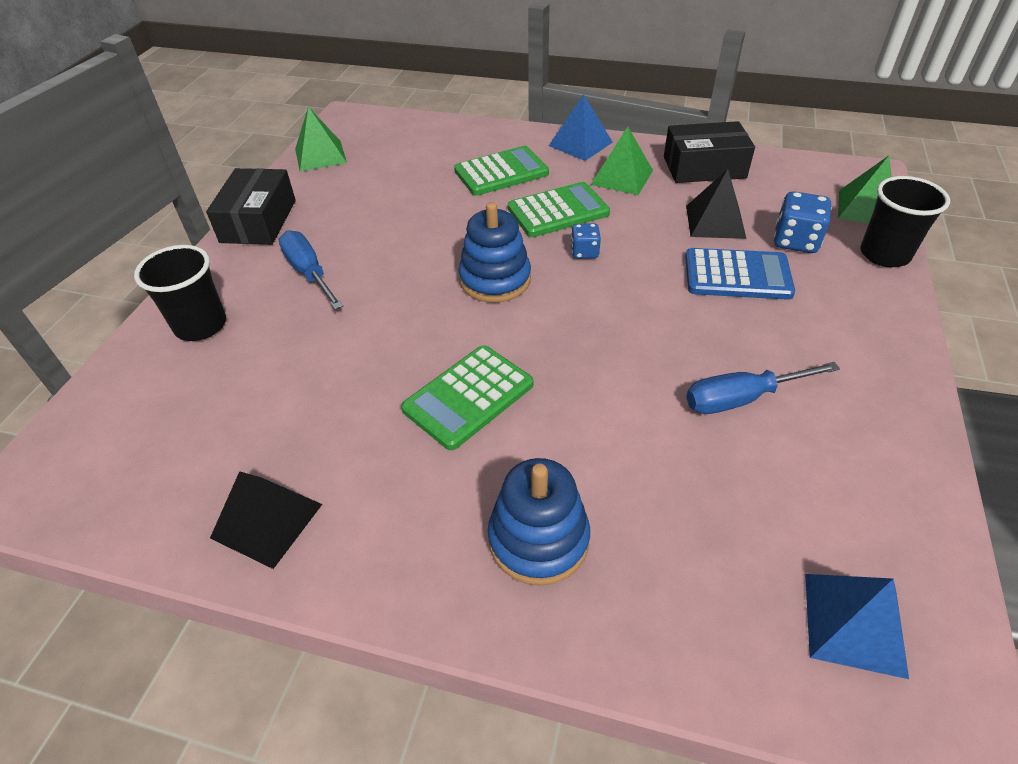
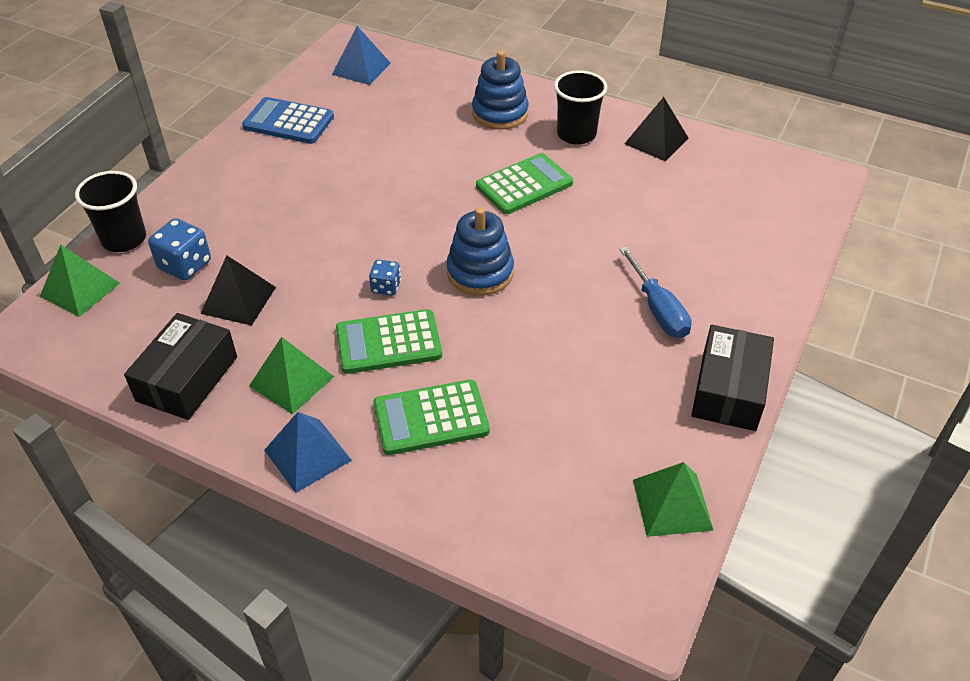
camera: 170 degrees left, 0 degrees up
black cup [134,245,226,341] -> black cup moved to [554,70,607,145]
black box [664,121,755,183] -> black box turned 75 degrees counterclockwise [124,313,237,420]
blue calculator [685,248,795,300] -> blue calculator moved to [242,97,334,144]
blue screwdriver [686,362,840,414] -> none

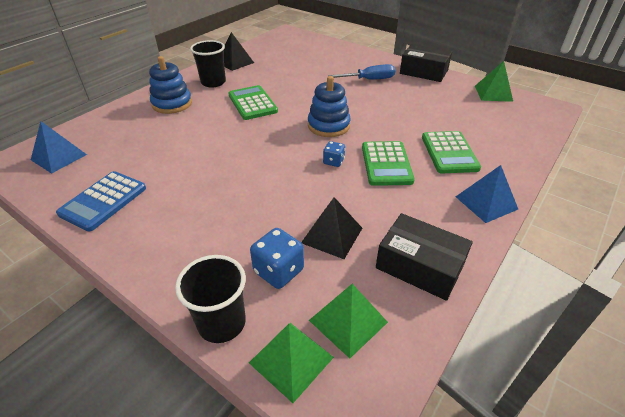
camera: 80 degrees left, 5 degrees down
green pyramid [249,337,334,414] -> green pyramid moved to [309,284,388,358]

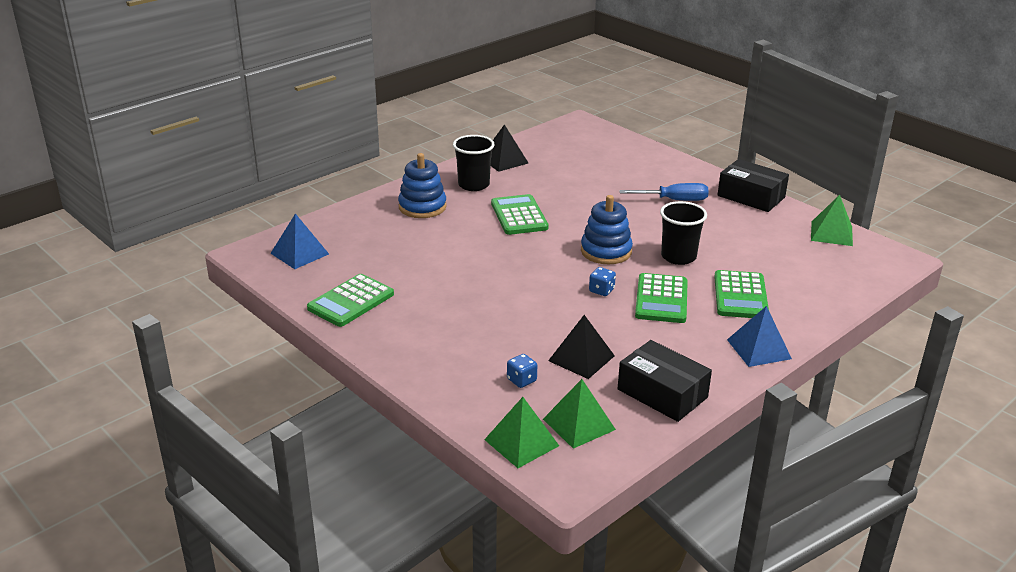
camera: 10 degrees right, 10 degrees down
blue calculator [56,171,146,231] -> green calculator [307,274,394,327]
black cup [175,255,246,343] -> black cup moved to [660,201,707,265]
blue dice [250,228,304,289] -> blue dice [507,354,537,388], size x0.61

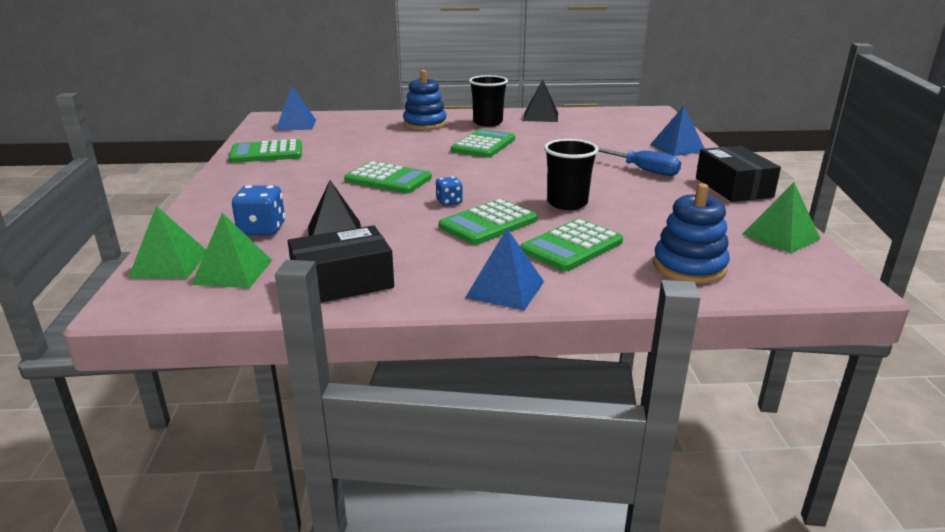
camera: 40 degrees right, 5 degrees down
blue dice [507,354,537,388] -> blue dice [232,185,285,235], size x1.64
blue stacking toy [581,195,633,264] -> blue stacking toy moved to [653,183,730,283]
black box [618,340,712,422] -> black box turned 75 degrees clockwise [288,225,394,303]
none -> green calculator [345,161,432,194]
none -> blue pyramid [650,106,705,156]

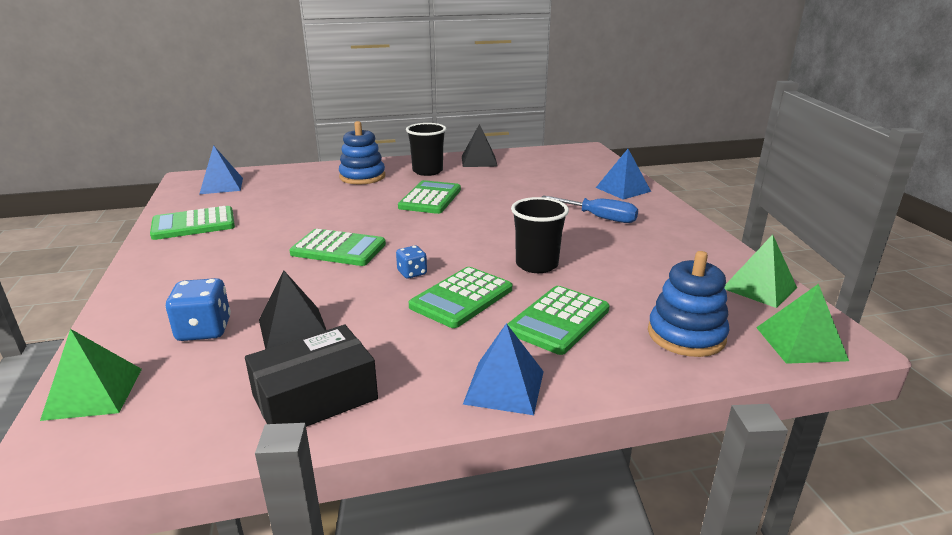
camera: 10 degrees left, 0 degrees up
green pyramid [191,213,272,288] -> green pyramid moved to [756,284,849,364]
black box [696,146,781,202] -> none

